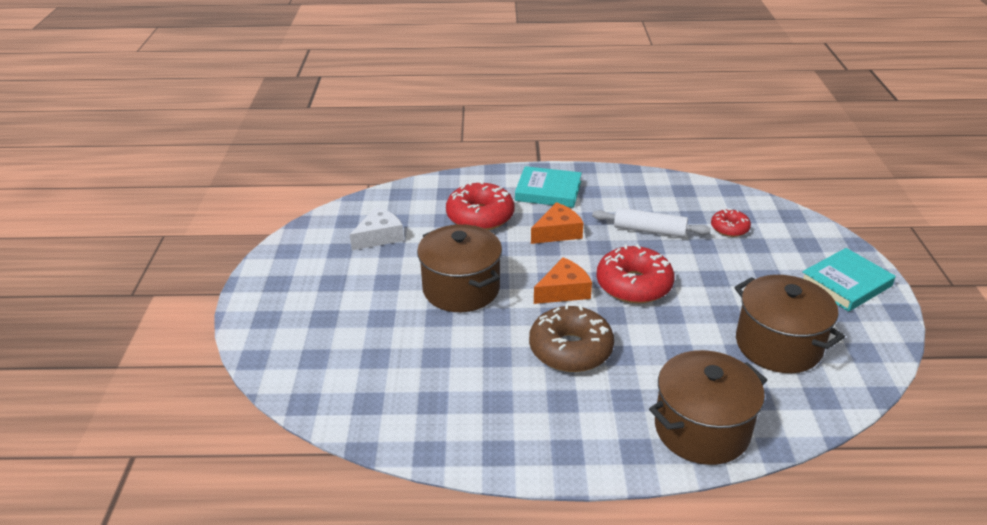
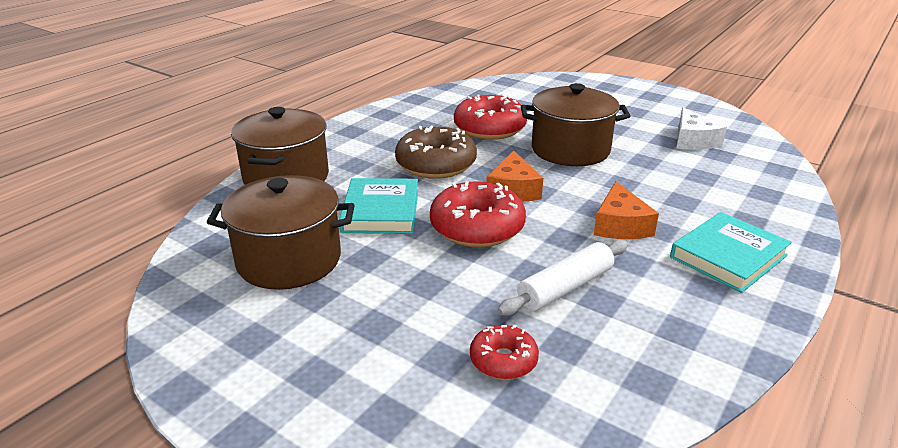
camera: 125 degrees right, 5 degrees down
red donut [446,181,514,230] -> red donut moved to [454,94,527,140]
turquoise book [802,248,896,312] -> turquoise book moved to [339,178,418,234]

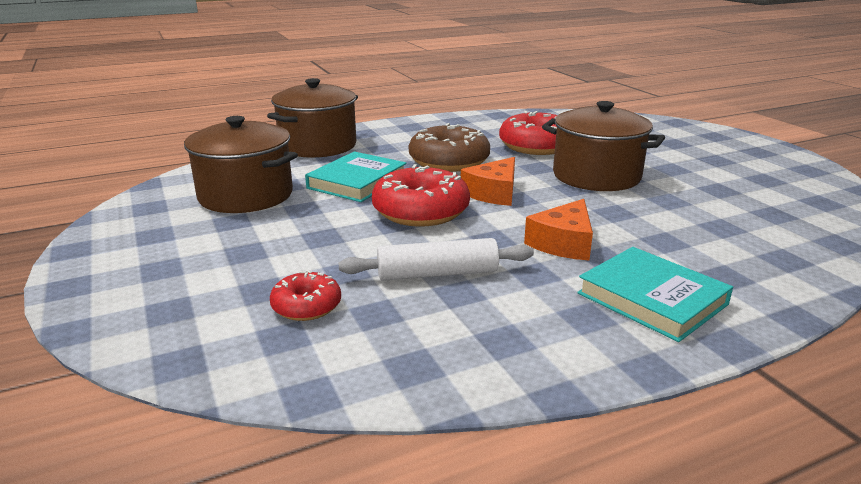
camera: 30 degrees right, 5 degrees down
turquoise book [670,212,792,293] -> turquoise book turned 60 degrees clockwise [577,247,733,342]
white cheese [677,108,727,150] -> none

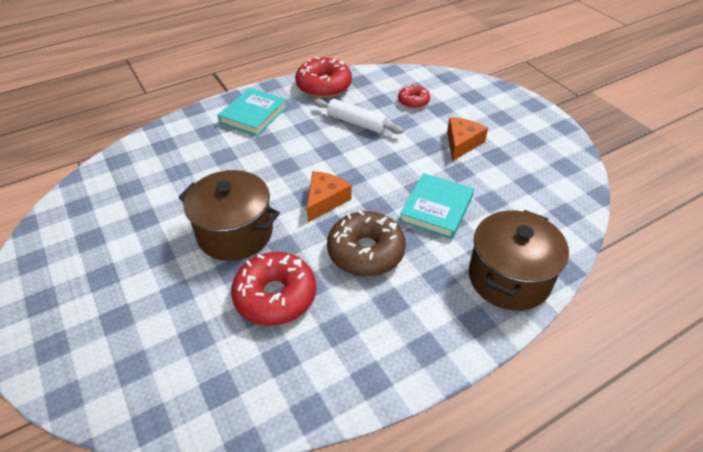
camera: 175 degrees right, 20 degrees up
brown pot [184,116,298,213] -> none
white rolling pin [338,238,534,281] -> white rolling pin turned 45 degrees clockwise [314,99,404,134]
red donut [372,164,470,227] -> red donut moved to [295,57,352,98]
orange cheese [524,199,593,260] -> orange cheese moved to [447,117,488,161]
turquoise book [577,247,733,342] -> turquoise book turned 75 degrees clockwise [218,88,287,136]

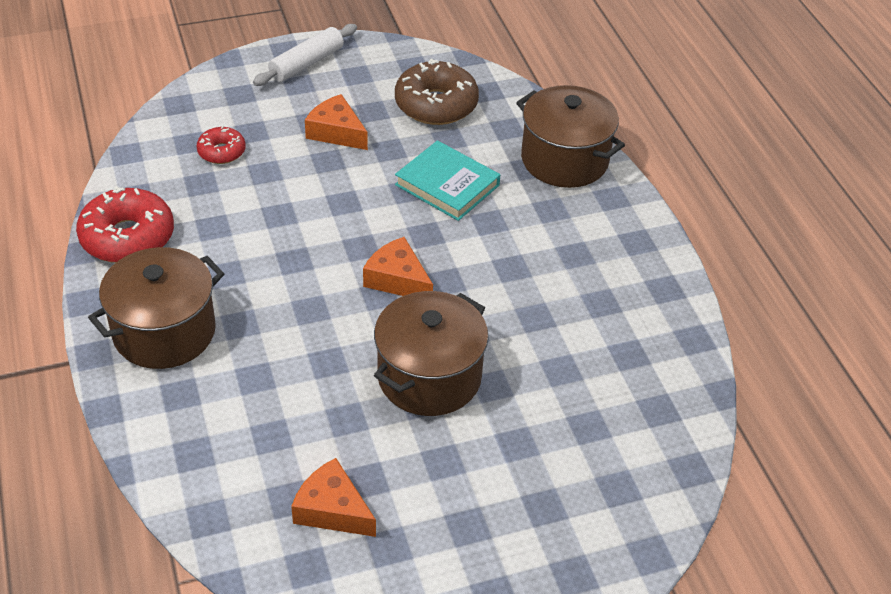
camera: 80 degrees left, 0 degrees up
turquoise book [218,88,287,136] -> brown pot [88,247,225,369]
red donut [231,252,316,326] -> none
white rolling pin [314,99,404,134] -> white rolling pin moved to [253,24,357,86]
brown donut [327,210,406,277] -> brown donut moved to [395,59,479,125]
none -> orange cheese [291,458,376,537]

